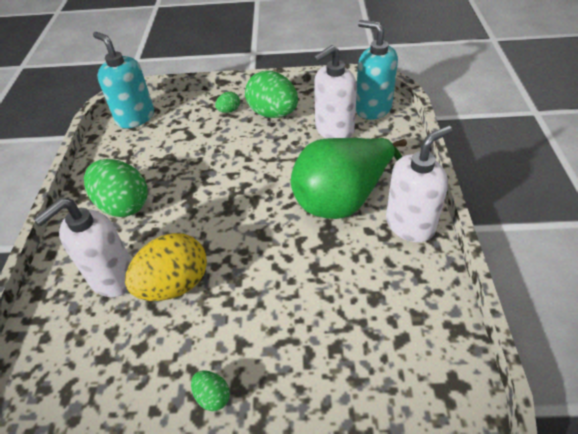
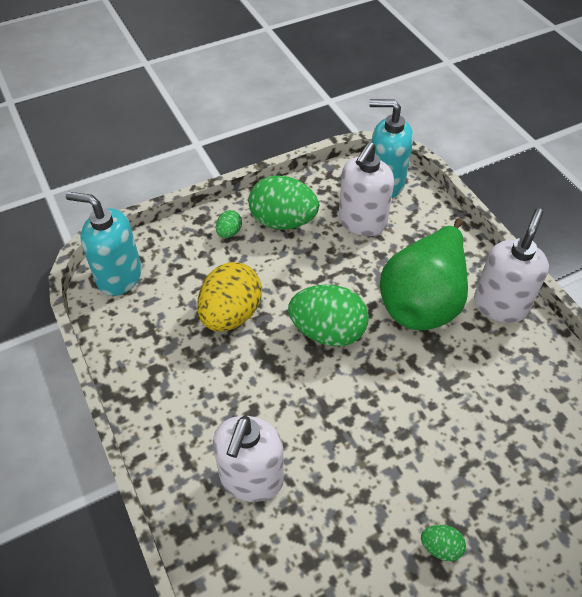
camera: 30 degrees left, 5 degrees up
green egg [84,159,148,217] -> green egg moved to [288,285,369,346]
yellow egg [125,233,207,301] -> yellow egg moved to [197,262,262,331]

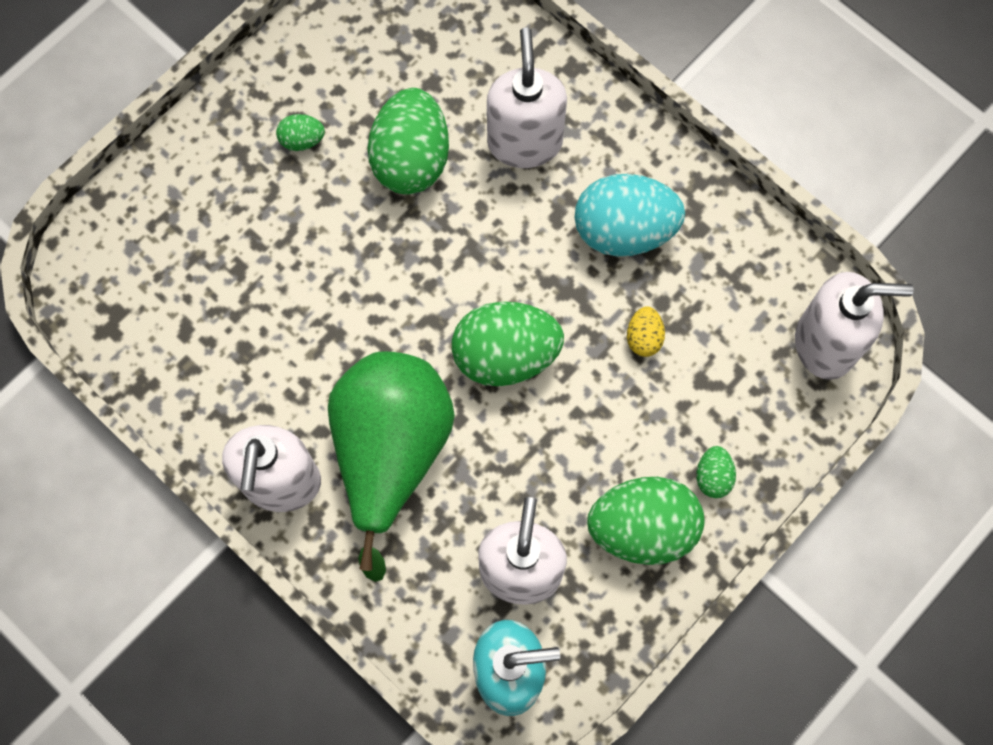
camera: 160 degrees right, 20 degrees up
turquoise soap dispenser [66,192,142,296] -> white soap dispenser [795,272,913,380]
yellow egg [197,262,262,331] -> yellow egg [627,307,665,357], size x0.46
none -> green egg [367,88,449,194]
none -> turquoise egg [574,174,685,256]

